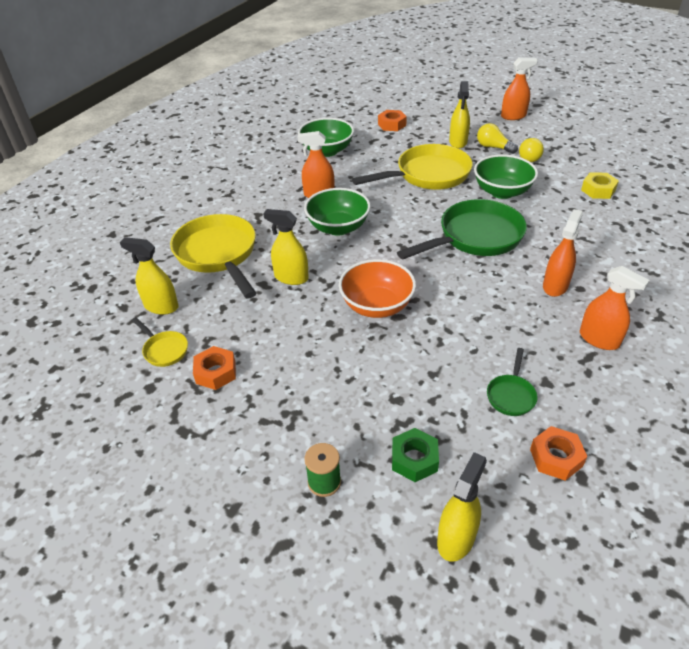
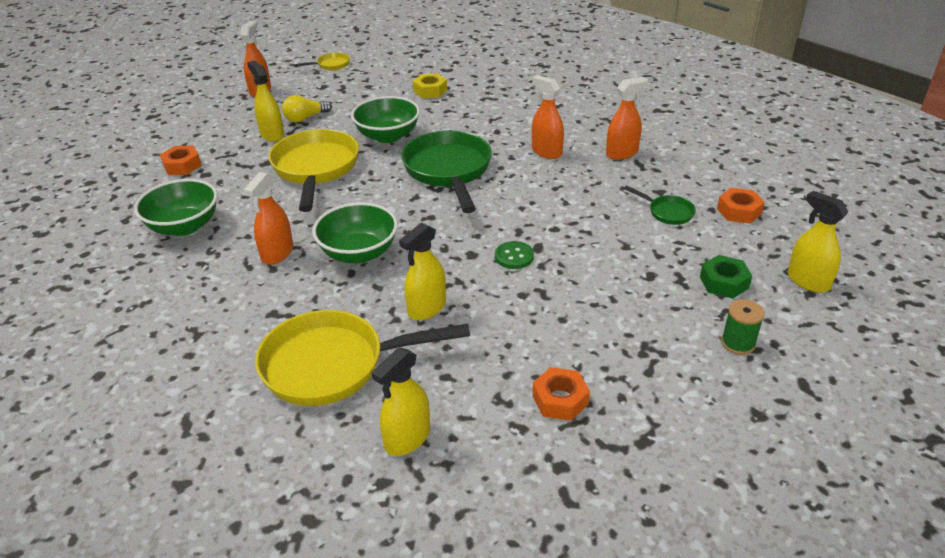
camera: 70 degrees left, 5 degrees down
yellow pan [132,317,188,367] -> yellow pan moved to [294,52,350,70]
orange bowl [339,259,416,318] -> green button [495,241,534,269]
yellow spray bottle [449,81,470,149] -> yellow spray bottle turned 150 degrees counterclockwise [247,60,284,142]
yellow light bulb [519,137,544,162] -> none

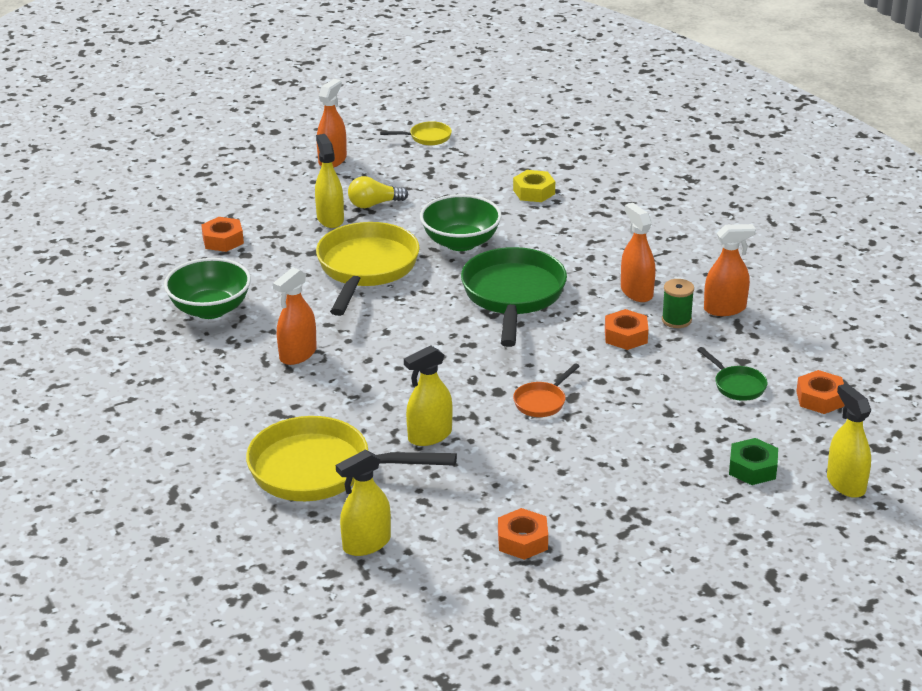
camera: 15 degrees right, 5 degrees down
green bowl [312,202,398,264] -> none
green button [495,241,534,269] -> orange pan [513,363,580,417]
green spool [721,299,765,355] -> green spool moved to [662,279,694,328]
none -> orange nut [605,309,648,350]

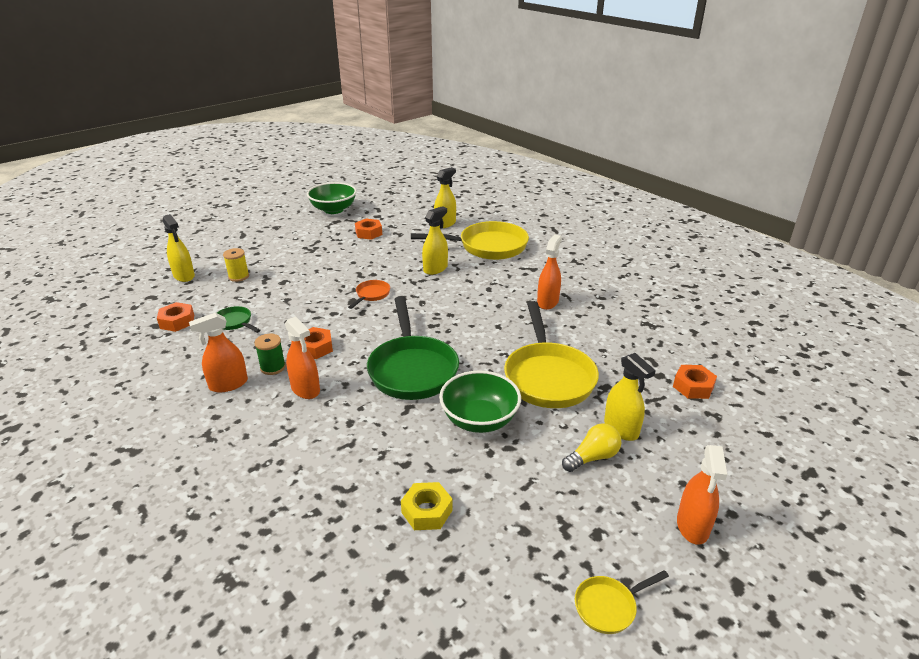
camera: 165 degrees right, 0 degrees up
green bowl [164,258,251,319] -> green bowl moved to [307,182,357,214]
green nut [729,438,778,485] -> yellow spool [223,248,249,282]

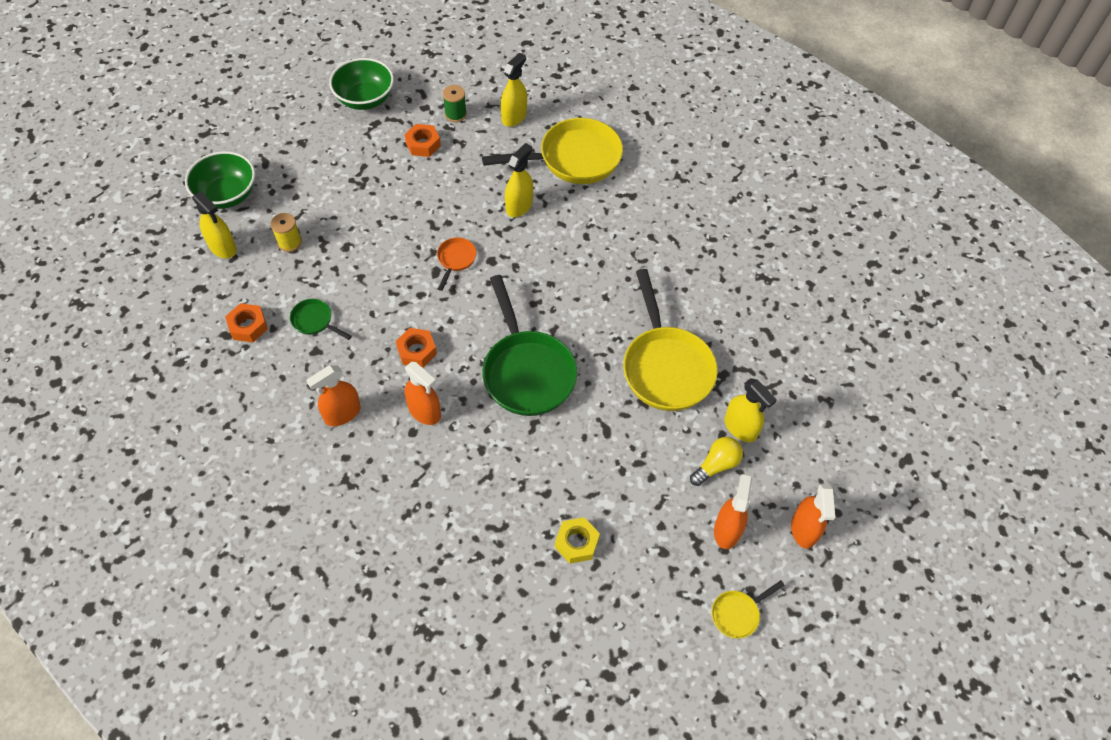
camera: 10 degrees left, 25 degrees up
green spool [254,334,286,375] -> green spool moved to [443,85,467,122]
green bowl [439,370,521,433] -> green bowl moved to [185,151,255,209]
orange spray bottle [537,234,562,310] -> orange spray bottle moved to [714,474,752,549]
orange nut [673,365,717,399] -> none

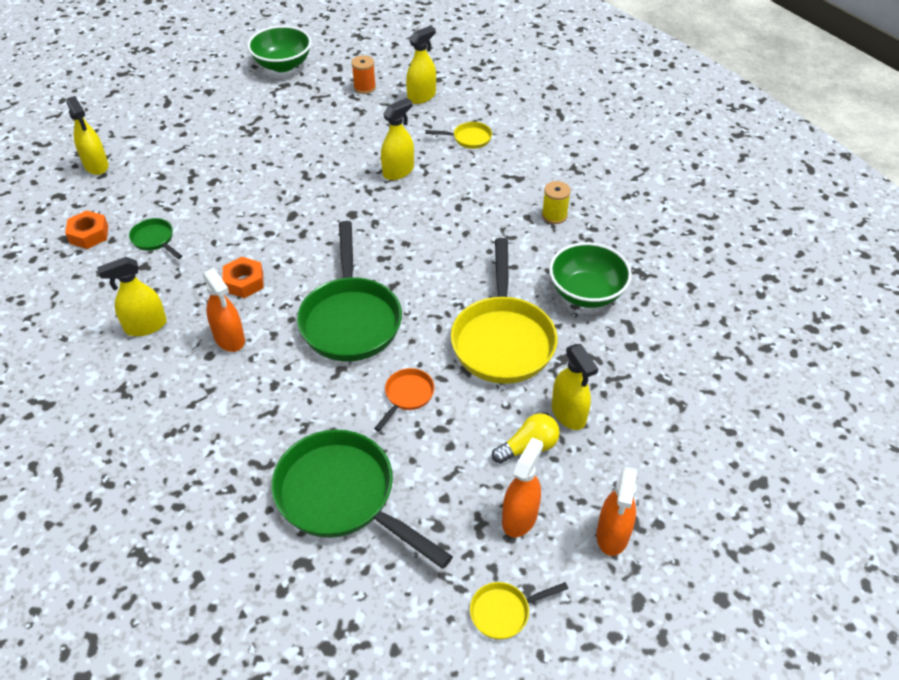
camera: 15 degrees right, 10 degrees down
green bowl [185,151,255,209] -> green bowl moved to [549,242,632,308]
yellow spool [270,213,302,252] -> yellow spool moved to [542,181,571,224]
orange spray bottle [306,365,361,426] -> yellow spray bottle [97,257,167,336]
orange nut [404,124,441,157] -> none
orange pan [437,237,477,291] -> orange pan moved to [374,368,435,432]
green spool [443,85,467,122] -> orange spool [351,55,376,94]
yellow pan [482,118,623,184] -> yellow pan [425,122,492,149], size x0.45
yellow nut [555,517,600,564] -> green pan [271,430,453,569]

